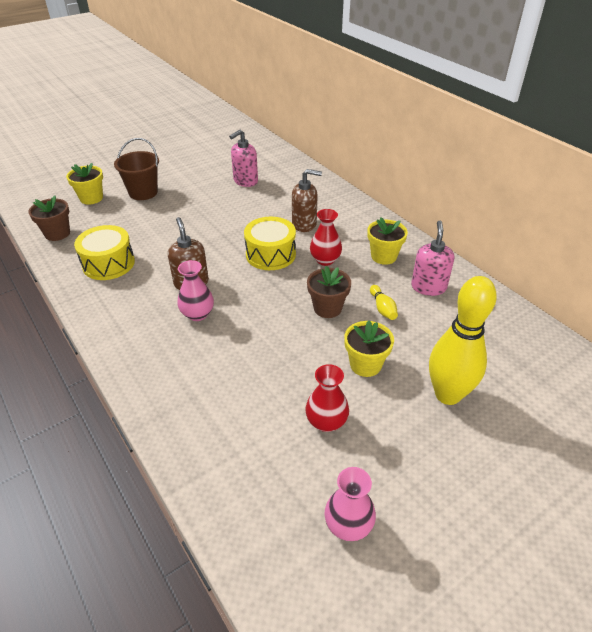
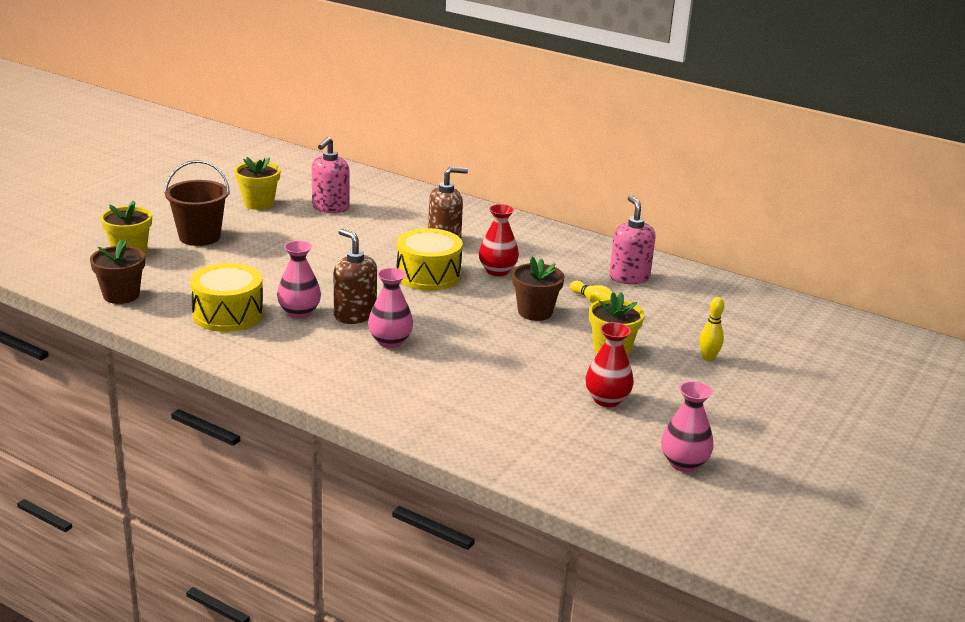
camera: 25 degrees left, 15 degrees down
yellow flower pot [367,217,408,265] -> yellow flower pot moved to [235,157,281,210]
yellow bowling pin [429,276,497,405] -> yellow bowling pin [699,297,724,361], size x0.42
none -> pink vase [277,241,321,319]

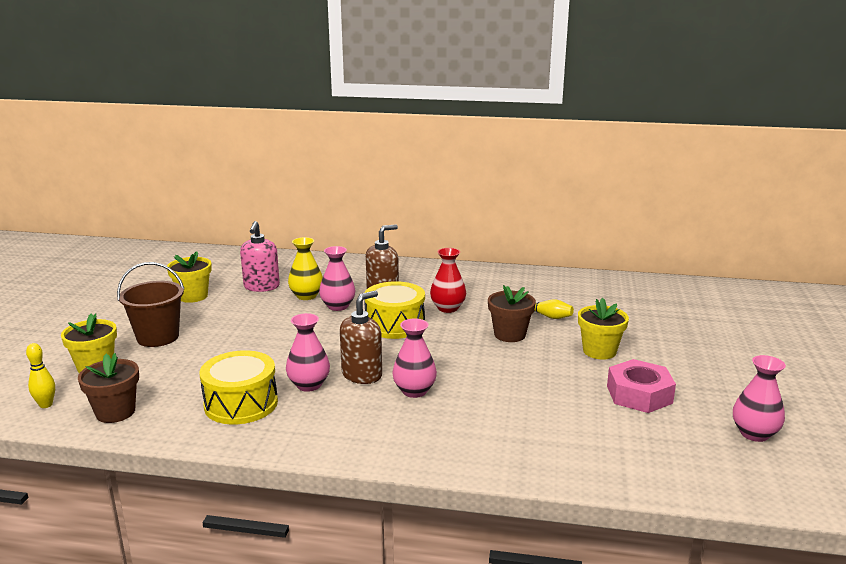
camera: 20 degrees left, 5 degrees down
brown soap dispenser [334,229,377,324] -> brown soap dispenser turned 105 degrees clockwise [340,291,382,384]
red vase [585,322,634,407] -> pink nut [607,359,676,413]
pink soap dispenser [609,195,656,284] -> none
yellow bowling pin [699,297,724,361] -> yellow bowling pin moved to [26,343,55,408]
none -> yellow vase [288,237,323,300]
none -> pink vase [319,246,355,311]

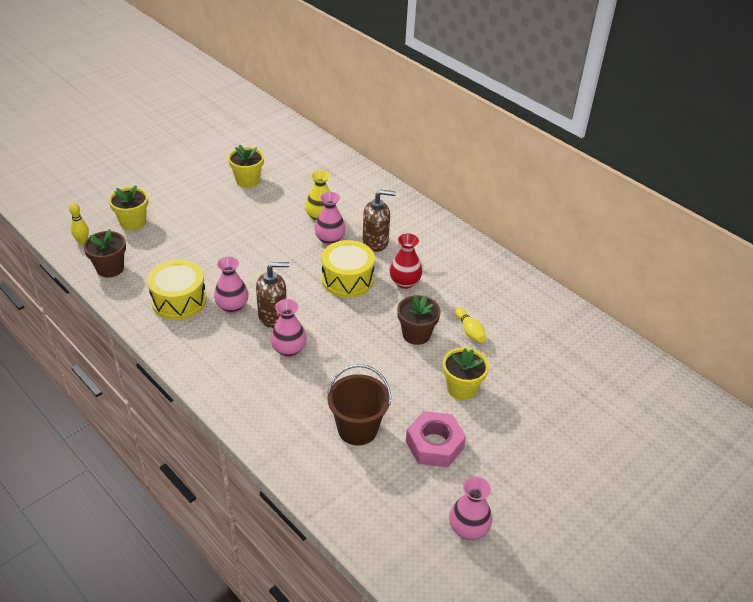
camera: 35 degrees right, 20 degrees up
brown bucket [117,262,184,347] -> brown bucket moved to [327,365,391,445]
pink soap dispenser [240,221,280,292] -> none

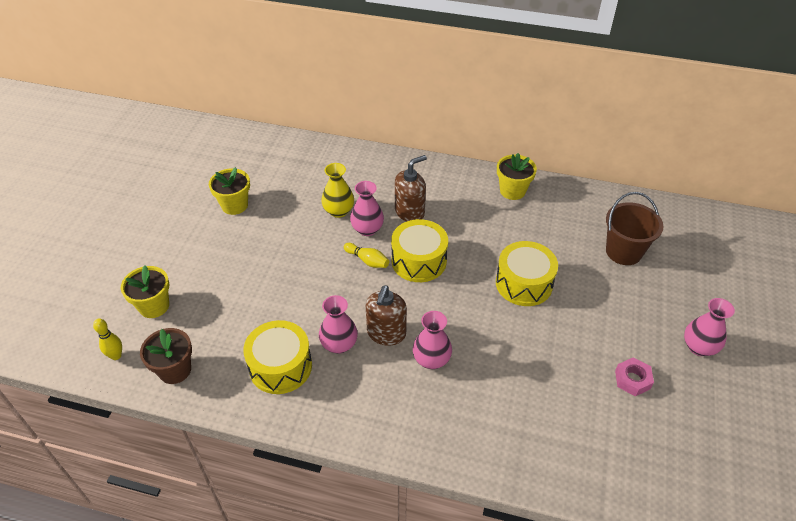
camera: 30 degrees left, 5 degrees up
brown soap dispenser [256,262,289,328] -> brown soap dispenser turned 150 degrees clockwise [366,285,407,346]
brown bucket [327,365,391,445] -> brown bucket moved to [606,192,664,265]
red vase [390,233,422,289] -> none
brown flower pot [397,295,441,345] -> yellow drum [496,241,558,306]
pink nut [406,411,466,467] -> pink nut [615,357,654,396], size x0.63
yellow flower pot [443,347,489,400] -> yellow flower pot moved to [497,153,537,200]
pink vase [449,476,492,540] -> pink vase moved to [684,298,735,356]
yellow bowling pin [455,307,486,343] -> yellow bowling pin moved to [344,243,389,268]

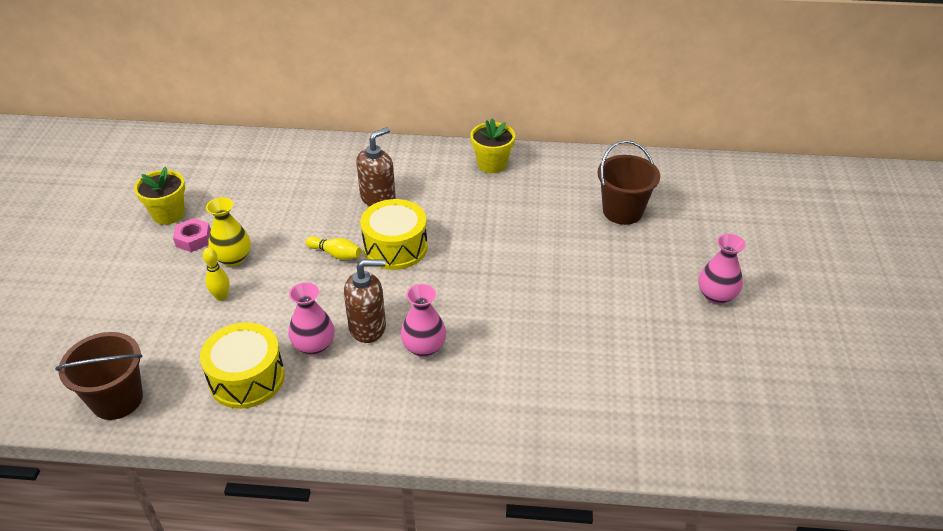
camera: 10 degrees left, 5 degrees down
yellow bowling pin [93,319,122,360] -> yellow bowling pin moved to [203,248,230,301]
yellow flower pot [121,265,169,318] -> none
brown flower pot [140,328,192,384] -> brown bucket [55,332,143,420]
yellow vase [321,163,354,218] -> yellow vase moved to [206,197,251,266]
pink vase [350,181,384,236] -> none
brown soap dispenser [366,285,407,346] -> brown soap dispenser turned 105 degrees counterclockwise [344,260,386,343]
yellow drum [496,241,558,306] -> none
pink nut [615,357,654,396] -> pink nut moved to [173,218,211,252]

